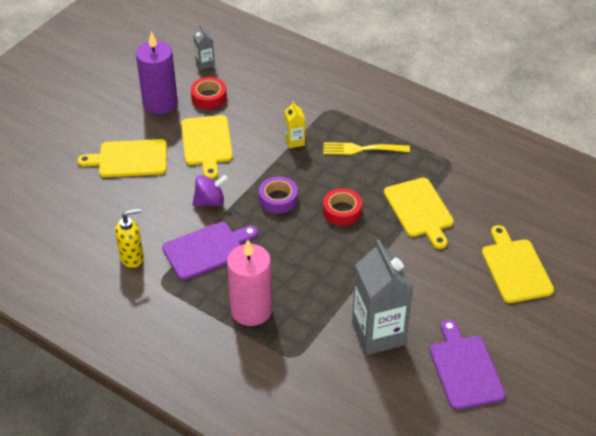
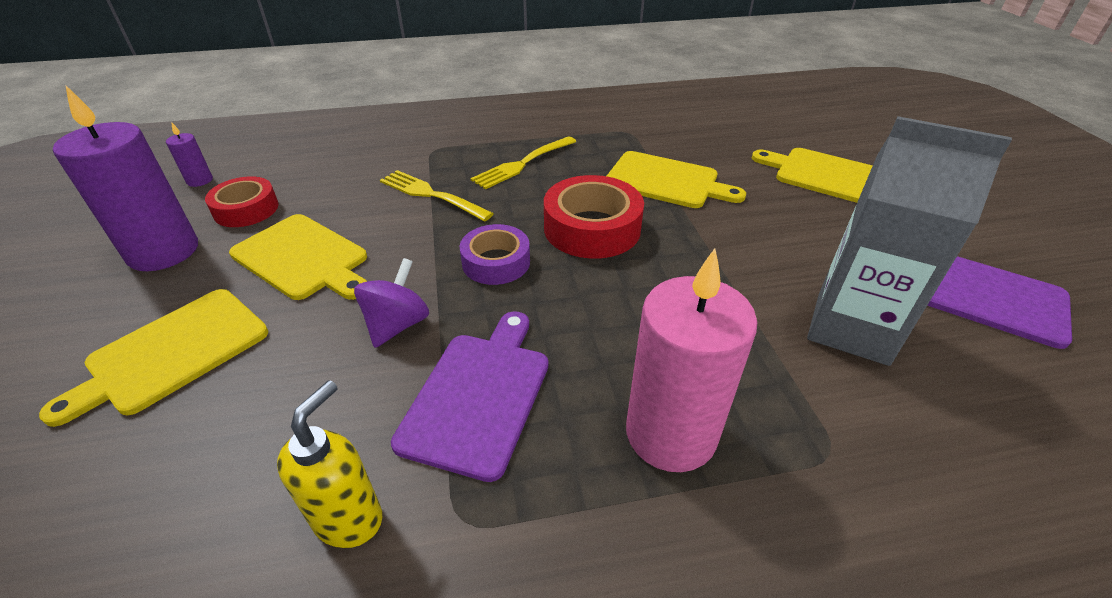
camera: 45 degrees left, 5 degrees down
grey carton [193,24,215,70] -> purple candle [166,123,213,187]
yellow carton [285,101,305,148] -> yellow fork [380,170,494,222]
red tape [323,188,362,226] -> red tape [544,175,644,259], size x1.53

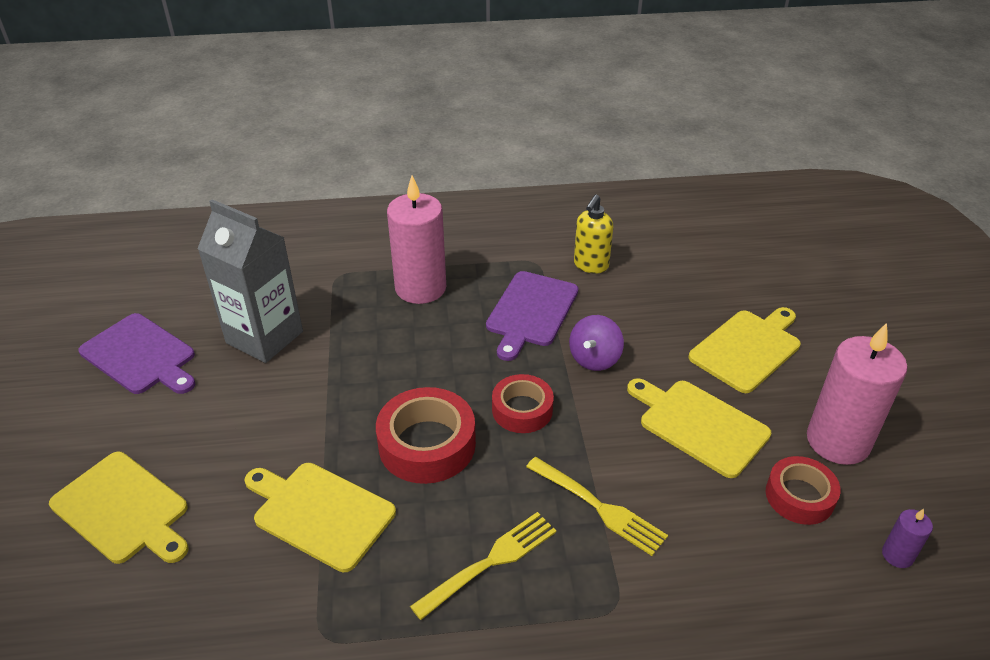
camera: 175 degrees left, 0 degrees up
purple candle [53,86,198,271] -> pink candle [807,323,908,465]
purple tape [460,224,530,285] -> red tape [492,374,554,433]

